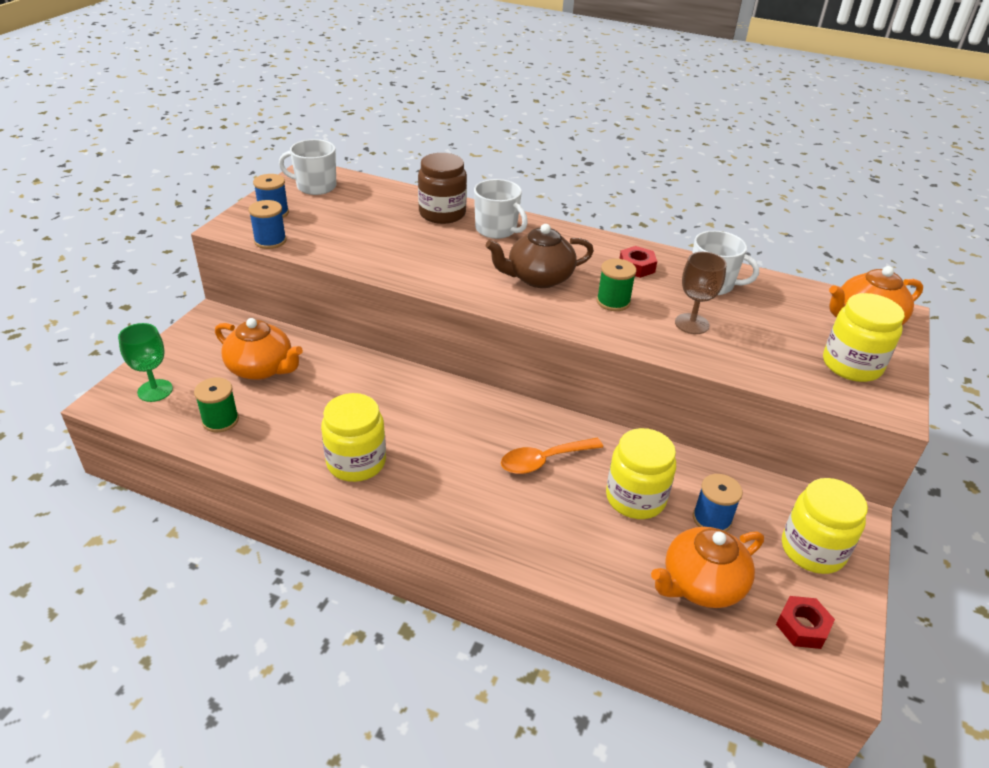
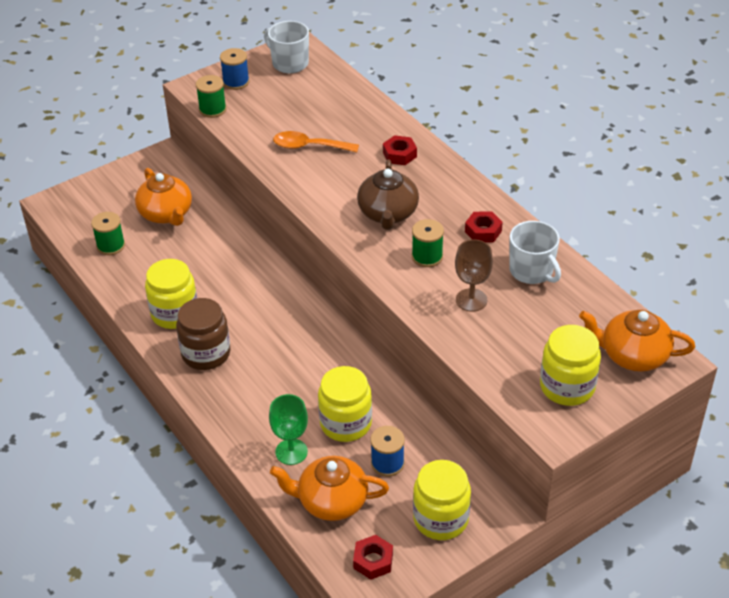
camera: 35 degrees right, 5 degrees up
green goblet [118,323,173,402] -> green goblet moved to [269,394,308,465]
blue spool [248,200,287,249] -> green spool [196,75,227,118]
brown jar [418,153,467,224] -> brown jar moved to [176,298,231,370]
white mug [474,179,528,239] -> red nut [383,135,417,165]
brown teapot [486,224,594,288] -> brown teapot turned 105 degrees counterclockwise [357,160,419,230]
orange spoon [501,438,603,474] -> orange spoon moved to [273,131,359,152]

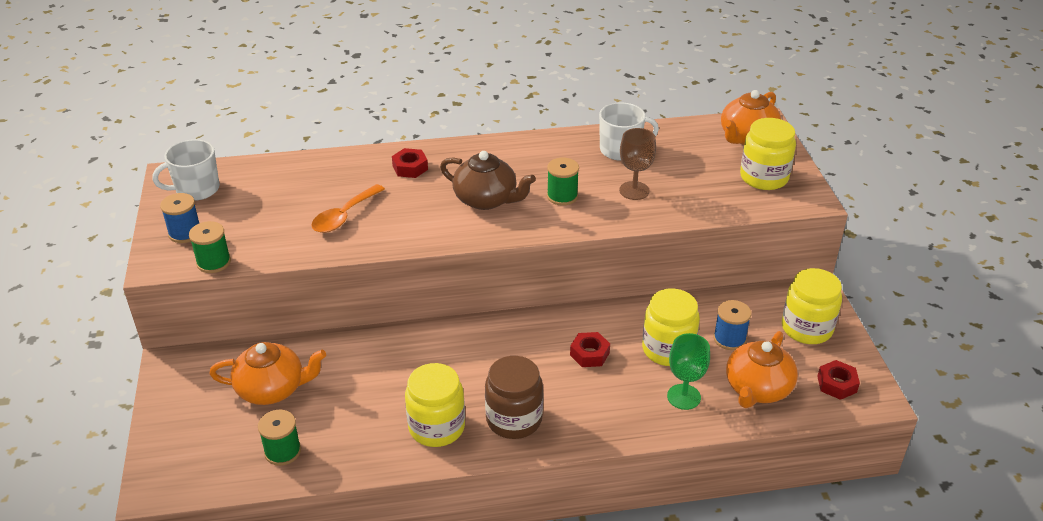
camera: 65 degrees left, 5 degrees down
red nut [465,211,503,243] -> red nut moved to [570,332,610,367]

